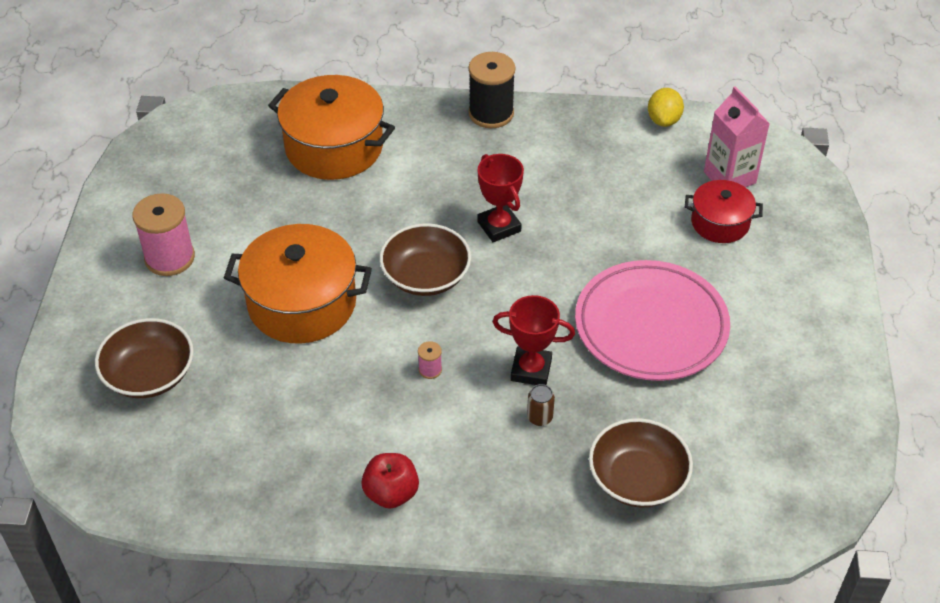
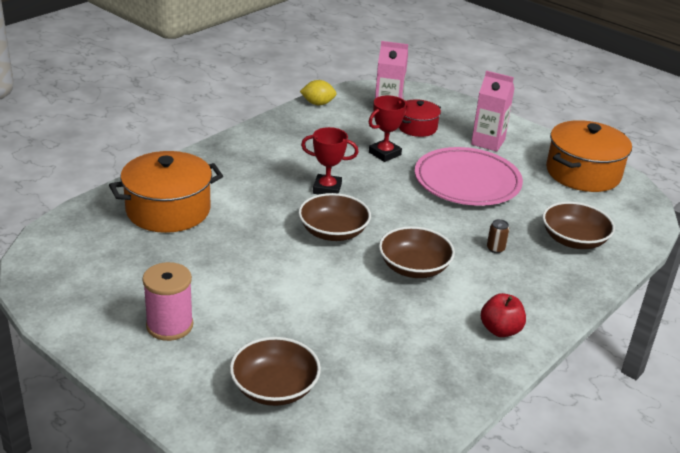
camera: 55 degrees left, 15 degrees down
orange pot [224,224,372,344] -> orange pot moved to [546,120,632,192]
pink spool [418,341,442,379] -> brown bowl [379,226,455,278]
black spool [468,52,515,128] -> none
red trophy [493,295,575,385] -> red trophy moved to [369,95,409,162]
yellow lemon [648,88,684,127] -> yellow lemon turned 45 degrees counterclockwise [300,80,337,105]
none -> pink carton [471,71,515,152]

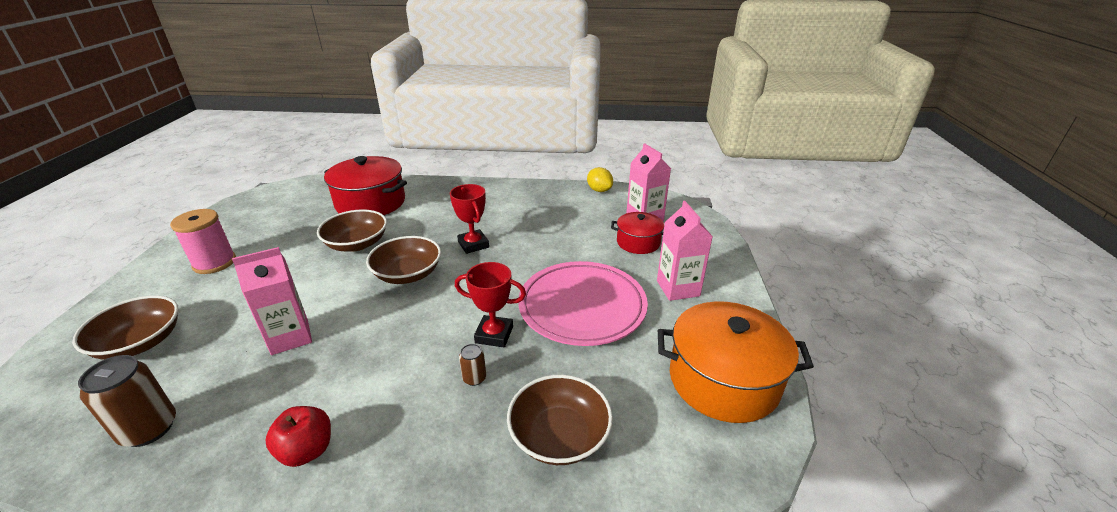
camera: 55 degrees right, 0 degrees up
orange pot [109,151,223,233] -> red pot [324,156,407,215]
red trophy [369,95,409,162] -> red trophy moved to [455,262,526,347]
brown bowl [379,226,455,278] -> brown bowl moved to [317,209,387,252]
none -> brown can [78,355,176,447]
none -> pink carton [232,247,312,355]

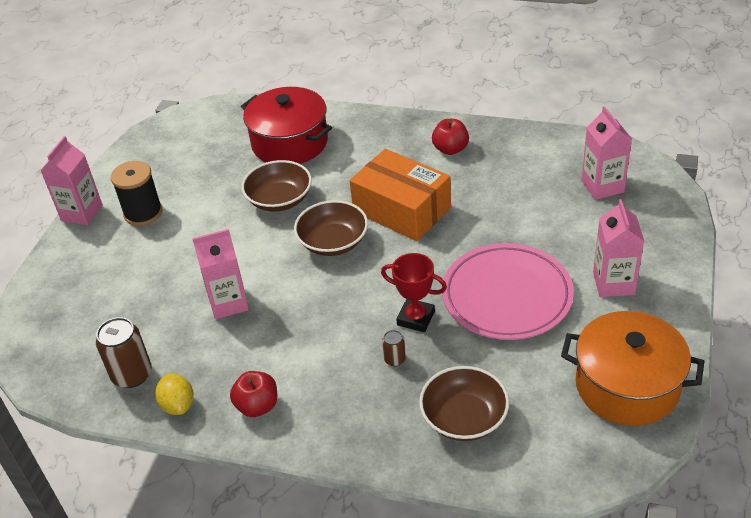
camera: 15 degrees right, 10 degrees up
brown bowl [72,295,179,360] -> none
pink spool [170,209,236,274] -> black spool [111,161,162,226]
red trophy [450,184,489,254] -> orange box [350,149,451,241]
yellow lemon [587,167,613,192] -> yellow lemon moved to [155,374,194,415]
red pot [611,212,664,254] -> none
none -> pink carton [40,136,103,225]
none -> red apple [432,119,469,155]

